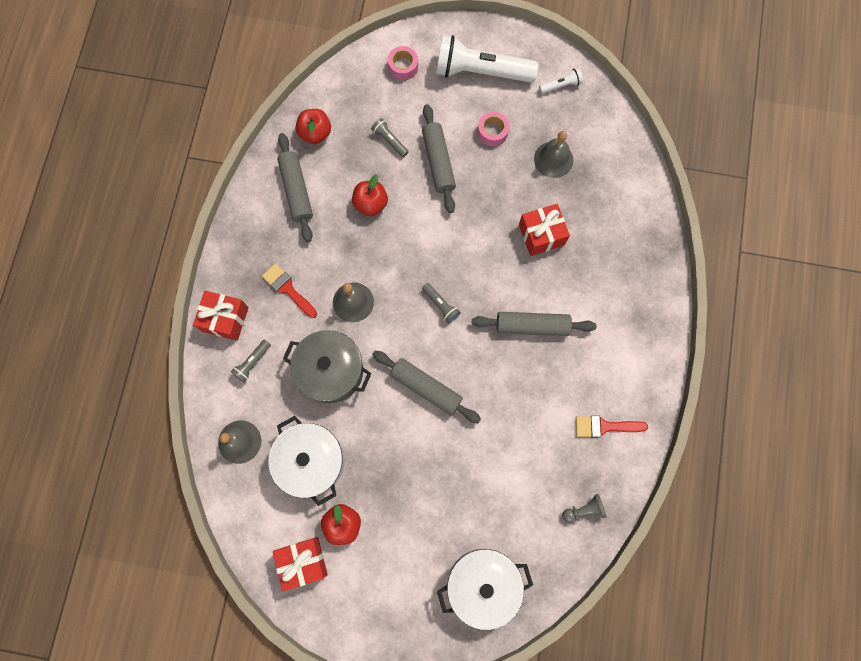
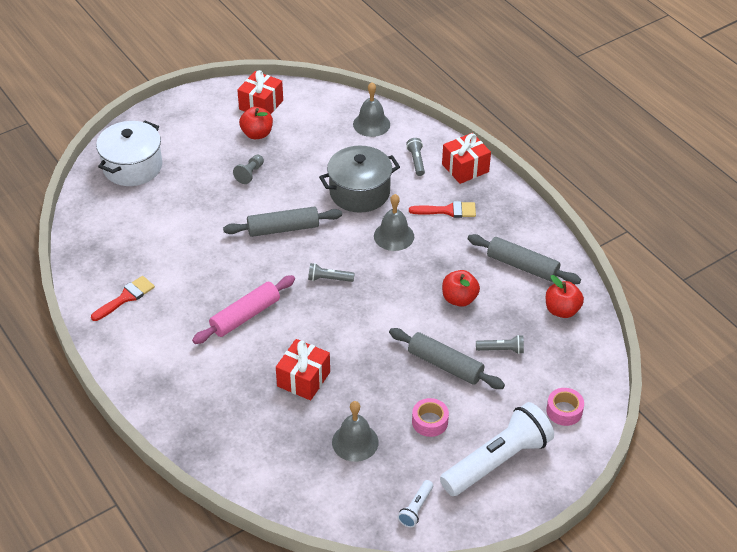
camera: 135 degrees right, 30 degrees down
white pot [268,416,344,506] -> none
grey rolling pin [472,312,597,336] -> pink rolling pin [192,275,295,344]
grey pawn [562,494,607,523] -> grey pawn moved to [233,155,264,184]

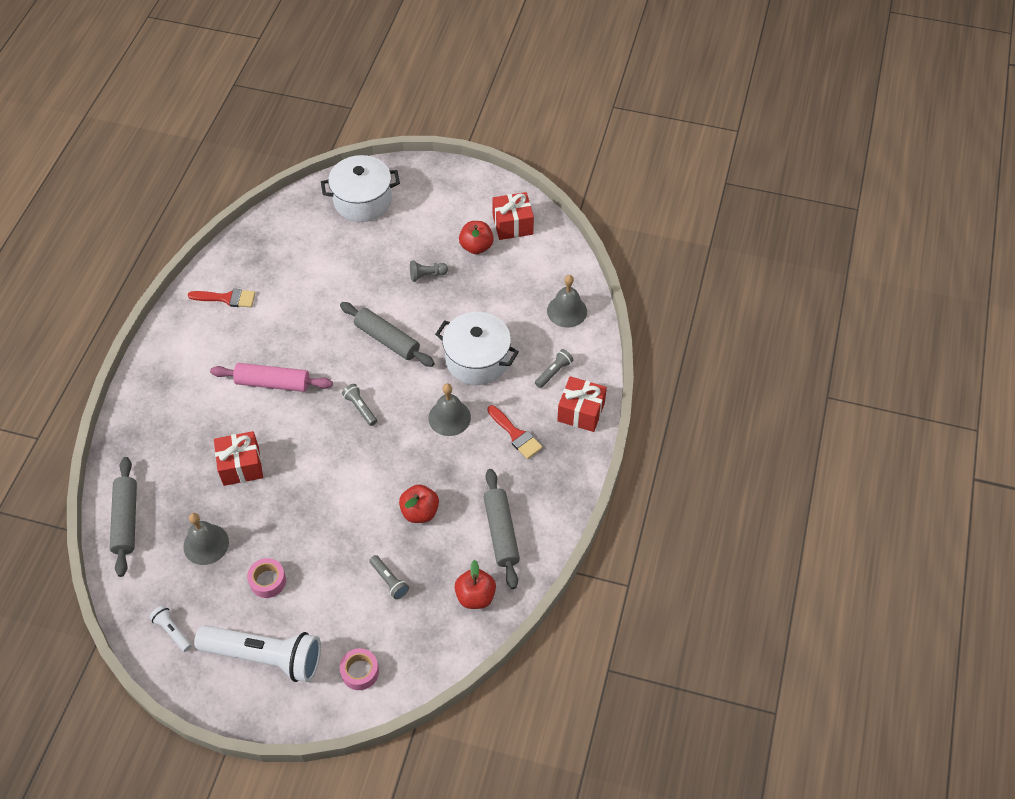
camera: 50 degrees right, 10 degrees up
grey pot [319,145,400,213] -> white pot [435,312,519,385]
grey rolling pin [389,328,505,389] -> grey rolling pin moved to [110,457,137,577]
white flashlight [398,480,433,528] -> white flashlight turned 60 degrees clockwise [149,605,192,652]

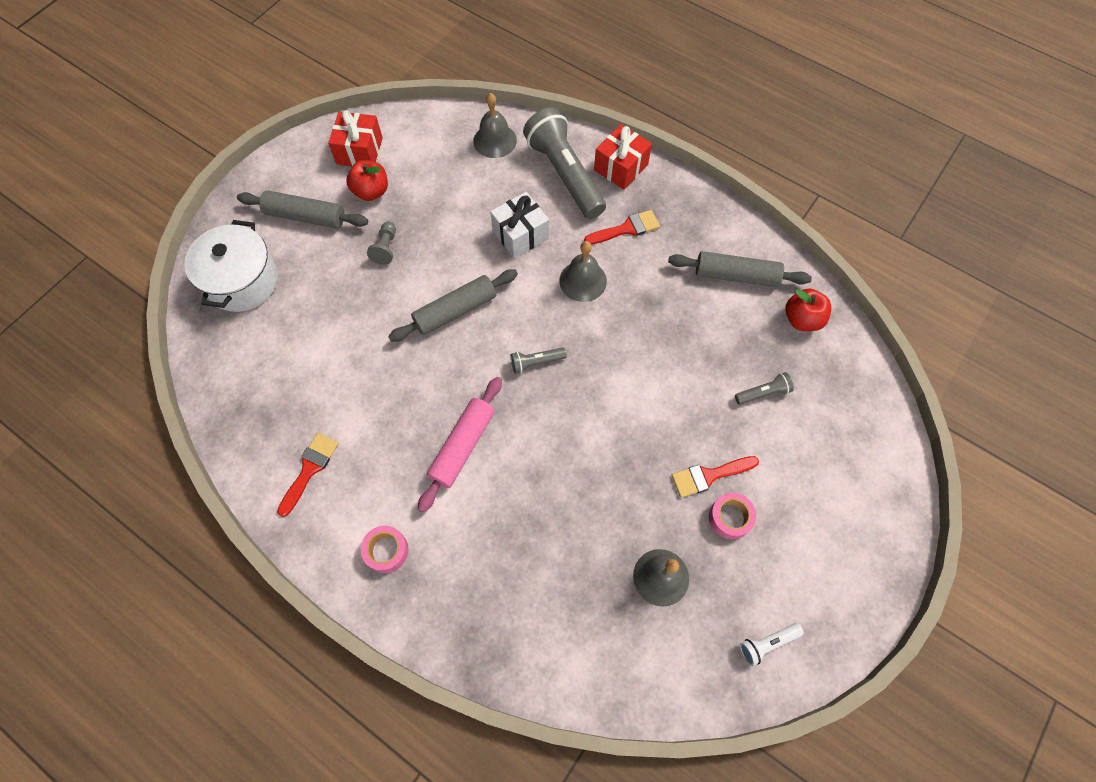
camera: 70 degrees left, 10 degrees up
grey rolling pin [110,457,137,577] -> grey rolling pin moved to [237,190,368,228]
white flashlight [194,625,321,682] -> none
red gift [214,431,263,486] -> none
pink tape [340,648,379,690] -> pink tape moved to [361,526,409,573]
red apple [399,484,439,523] -> none
white pot [435,312,519,385] -> white gift [490,192,549,259]
grey flashlight [535,349,573,388] -> grey flashlight [523,107,606,219], size x2.35
none -> red brush [672,456,759,498]

